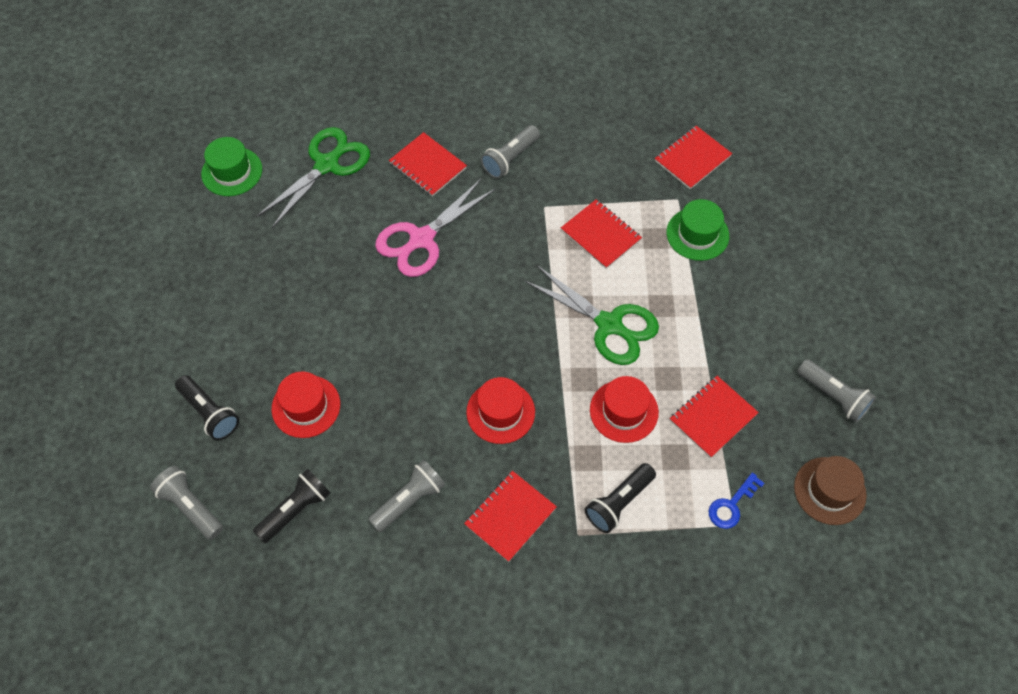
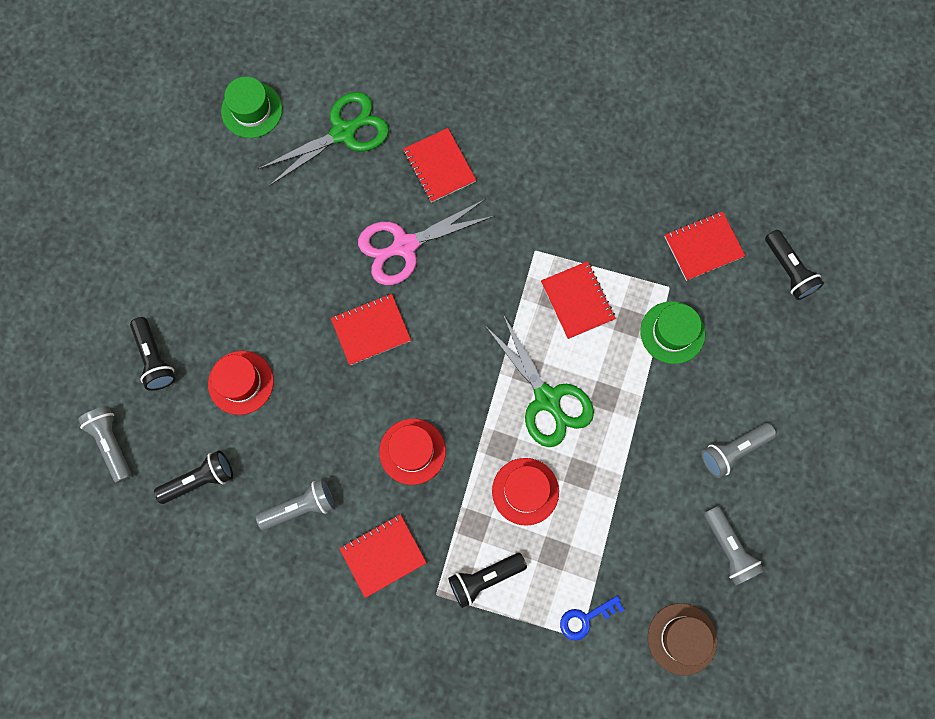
camera: 20 degrees right, 15 degrees up
grey flashlight [481,125,540,179] -> grey flashlight moved to [701,423,776,478]
red notebook [670,376,759,458] -> red notebook moved to [331,294,411,365]
none -> black flashlight [765,230,824,300]

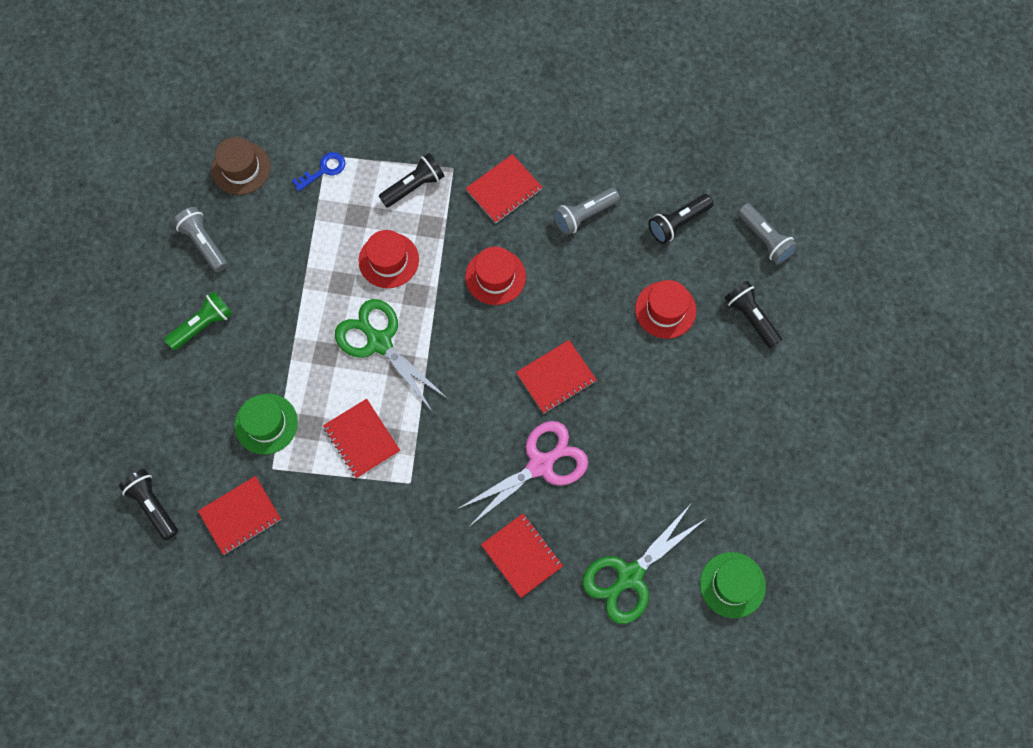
camera: 170 degrees right, 5 degrees down
grey flashlight [701,423,776,478] -> green flashlight [164,291,233,350]

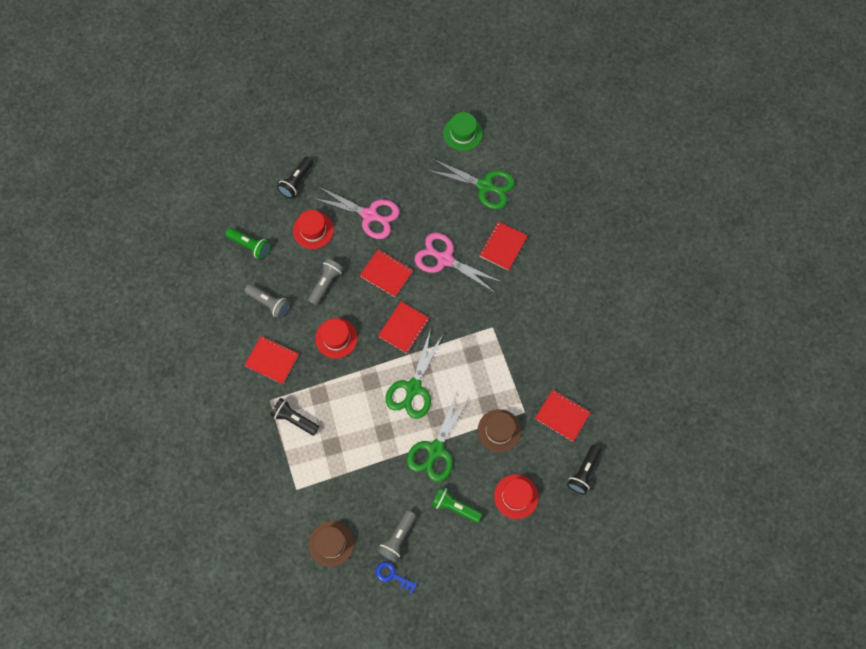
camera: 115 degrees left, 0 degrees up
green hat [234,394,298,455] -> brown hat [478,409,521,452]
blue key [292,152,345,191] -> blue key moved to [376,562,417,594]
red notebook [323,399,400,478] -> red notebook moved to [378,302,430,353]
red hat [359,230,419,288] -> red hat moved to [494,474,539,519]
black flashlight [649,194,713,244] -> green flashlight [225,227,271,260]
grey flashlight [738,203,798,265] -> grey flashlight moved to [308,259,343,305]
none -> pink scissors [313,186,400,239]
none -> green scissors [407,392,471,482]

